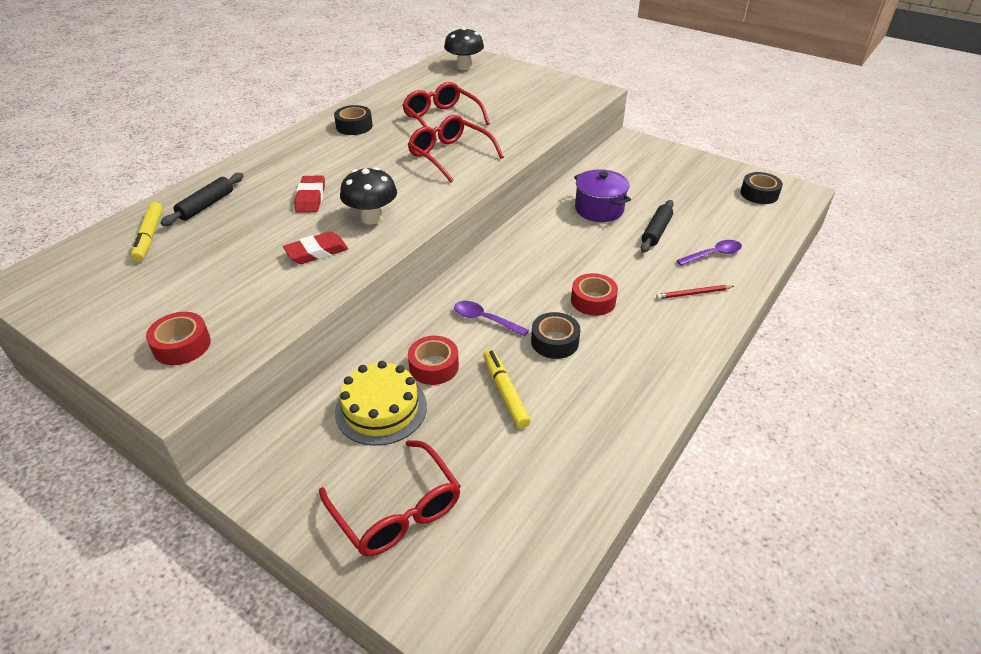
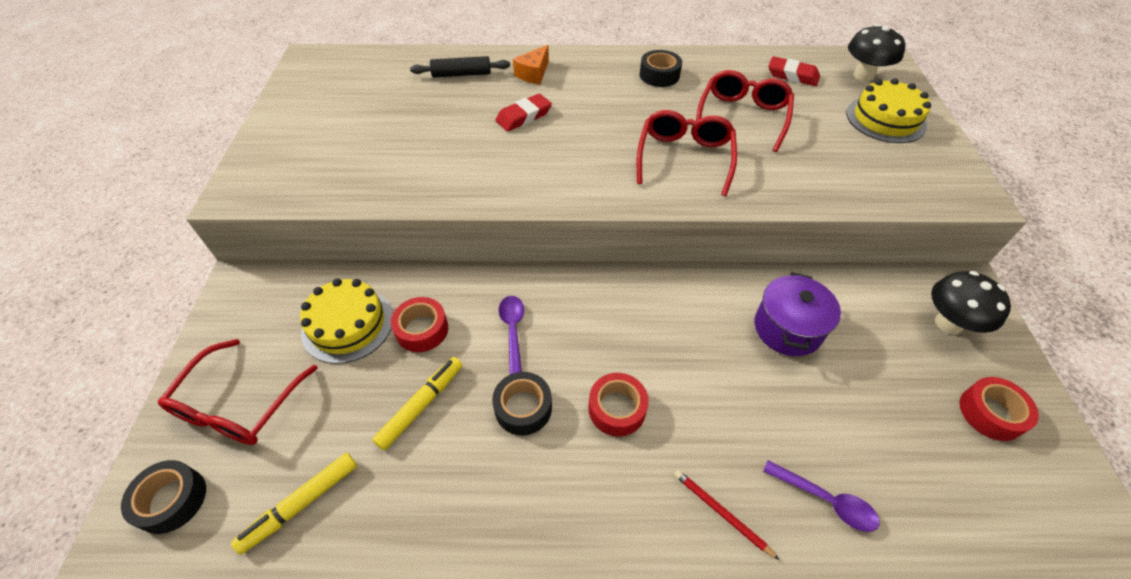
camera: 55 degrees right, 10 degrees up
yellow marker [131,202,163,261] -> yellow marker moved to [231,453,357,555]
red tape [146,312,211,365] -> red tape moved to [959,377,1039,441]
red eraser [283,232,348,264] -> red eraser moved to [768,56,820,86]
black mushroom [340,167,397,225] -> black mushroom moved to [931,271,1011,335]
black rolling pin [641,200,674,253] -> none
black tape [740,172,783,204] -> black tape moved to [121,460,206,534]
none -> orange cheese [513,45,549,84]
none -> yellow cake [846,78,931,143]

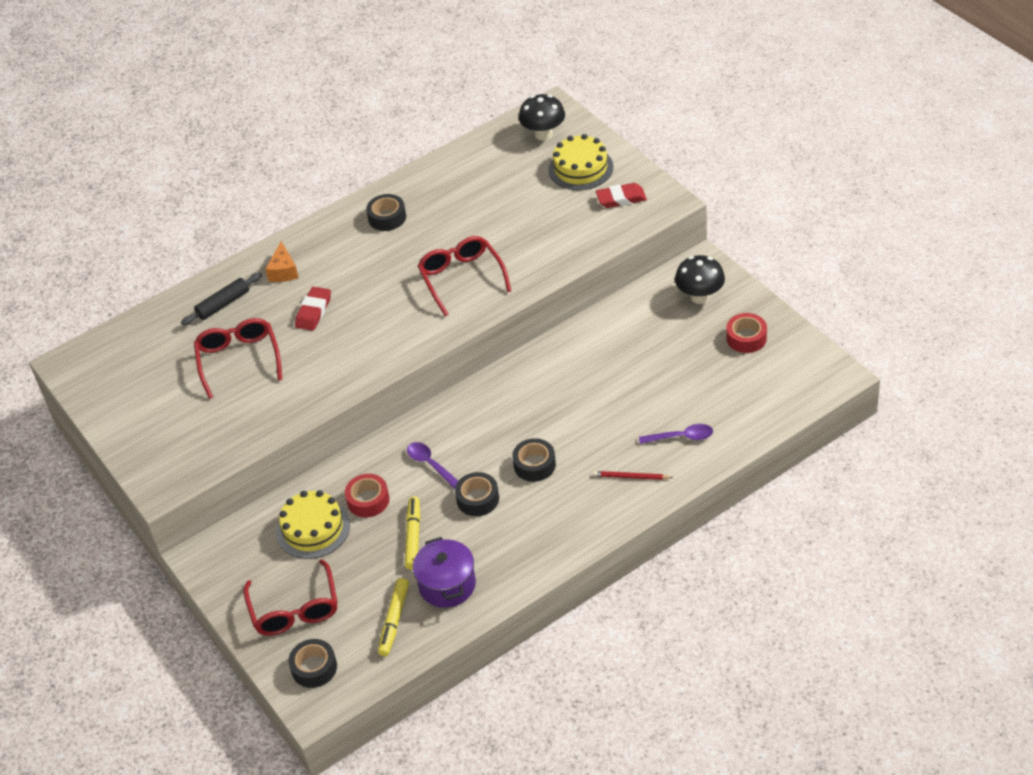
camera: 30 degrees left, 5 degrees down
red tape [588,373,649,436] -> black tape [512,438,556,482]
red glasses [696,70,794,152] -> red glasses moved to [194,318,282,399]
purple pot [755,272,841,356] -> purple pot moved to [413,537,476,608]
red eraser [768,56,820,86] -> red eraser moved to [596,183,647,208]

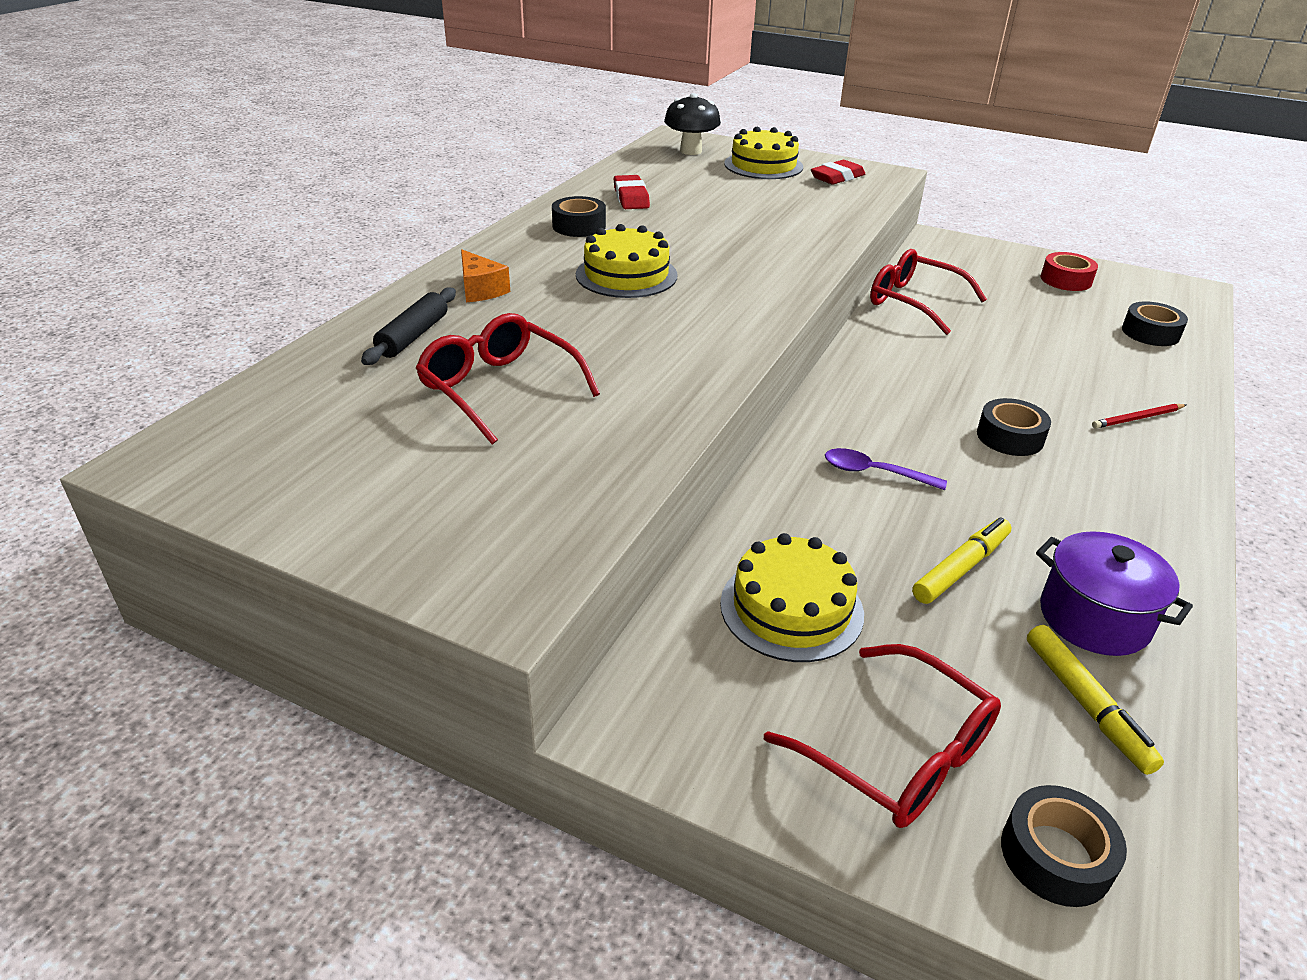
camera: 35 degrees left, 10 degrees down
red eraser [295,287,331,331] -> red eraser moved to [614,175,650,209]
red tape [345,474,389,518] -> none
yellow marker [405,496,420,570] -> yellow marker turned 75 degrees clockwise [912,517,1011,604]
red glasses [418,236,511,316] -> red glasses moved to [870,249,987,335]
black tape [455,472,499,516] -> black tape moved to [1122,301,1188,346]
purple spoon [639,424,713,444] -> none
black mushroom [675,255,725,304] -> none
none -> yellow cake [576,224,678,298]

